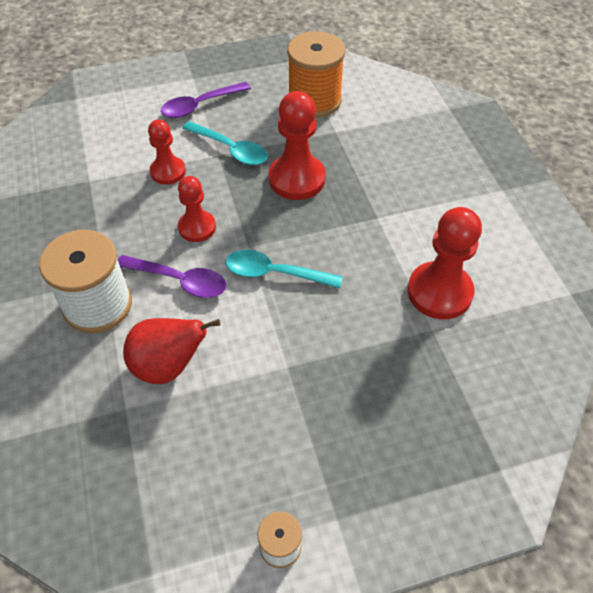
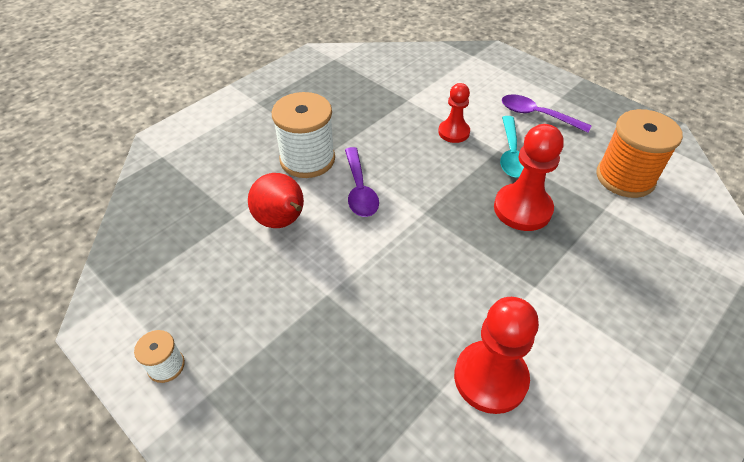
camera: 60 degrees right, 5 degrees down
red pawn [178,176,216,242] -> none
turquoise spoon [225,249,343,289] -> none

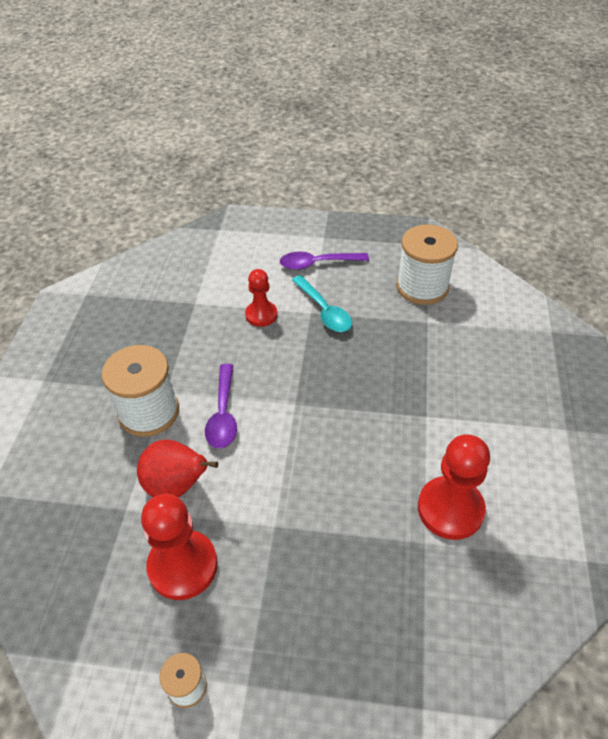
camera: 35 degrees left, 0 degrees up
purple spoon [345,147,379,217] -> purple spoon turned 45 degrees clockwise [205,364,237,449]
red pawn [494,124,564,231] -> red pawn moved to [141,494,218,600]
orange spool [596,109,683,198] -> white spool [396,224,458,305]

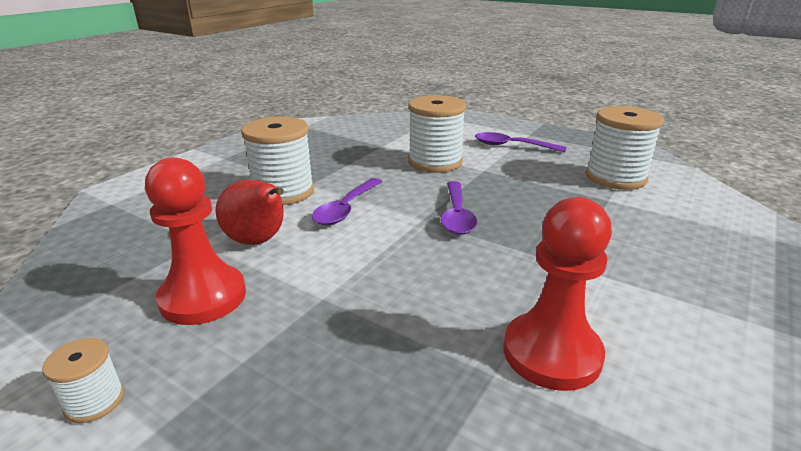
camera: 25 degrees right, 20 degrees down
red pawn [245,269,278,327] -> white spool [408,95,466,173]
turquoise spoon [292,275,352,332] -> none
none -> purple spoon [441,181,477,235]

